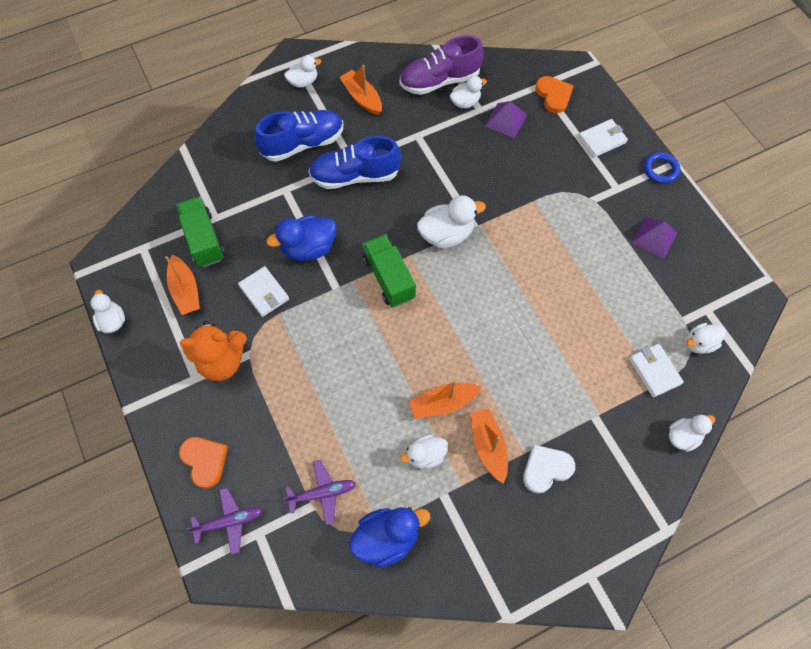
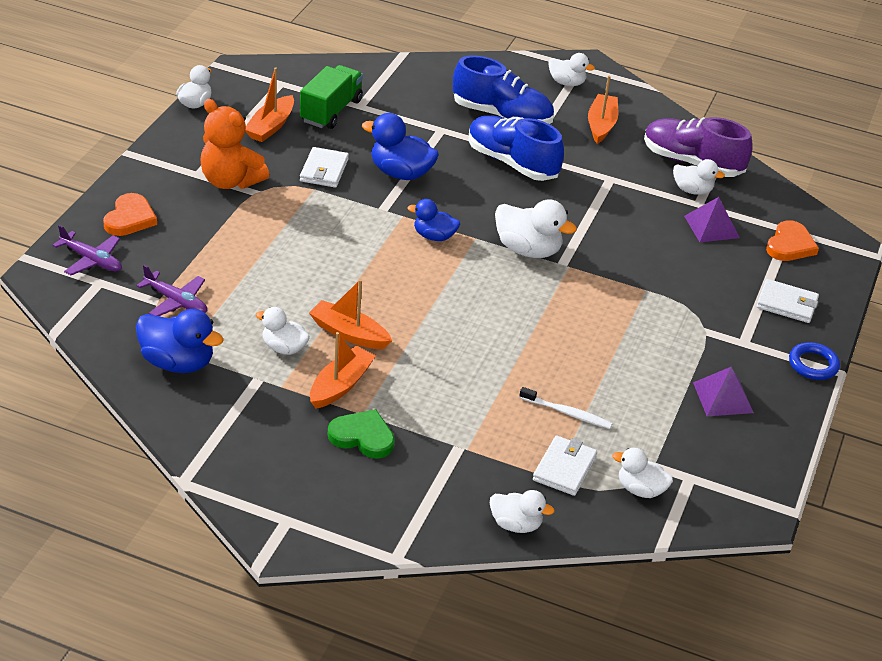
camera: 45 degrees right, 25 degrees down
green truck [363,234,416,307] -> blue duck [407,199,460,241]
white heart [523,445,575,494] -> green heart [328,409,395,459]
none -> white toothbrush [519,387,613,429]

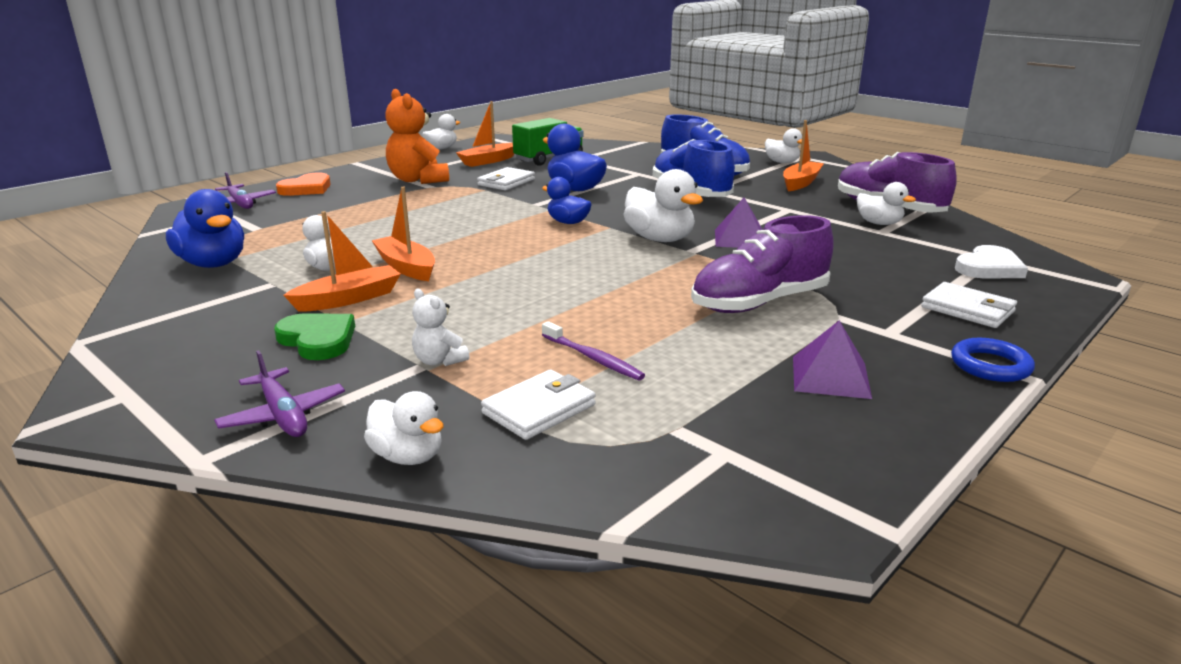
camera: 25 degrees right, 15 degrees down
purple plane [136,265,207,316] -> purple plane moved to [214,350,345,437]
white toothbrush [519,387,613,429] -> purple toothbrush [542,321,645,380]
white duck [613,448,673,498] -> none
purple pyramid [684,197,740,242] -> purple pyramid moved to [715,198,763,248]
orange heart [766,220,819,261] -> white heart [955,245,1028,278]
none -> white teddy bear [412,289,469,366]
none -> purple shoe [691,215,834,313]

